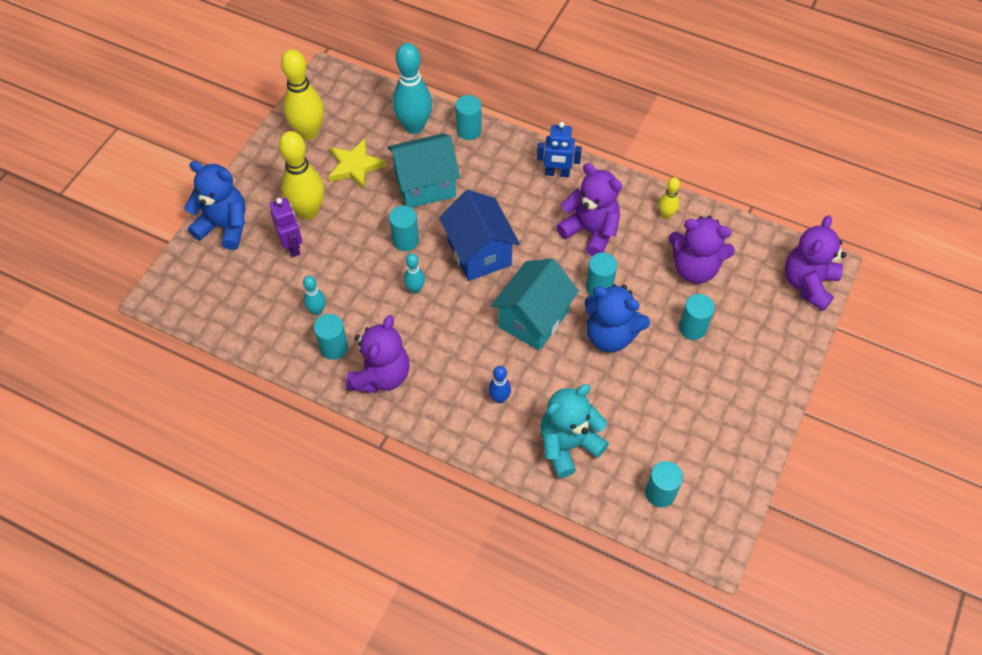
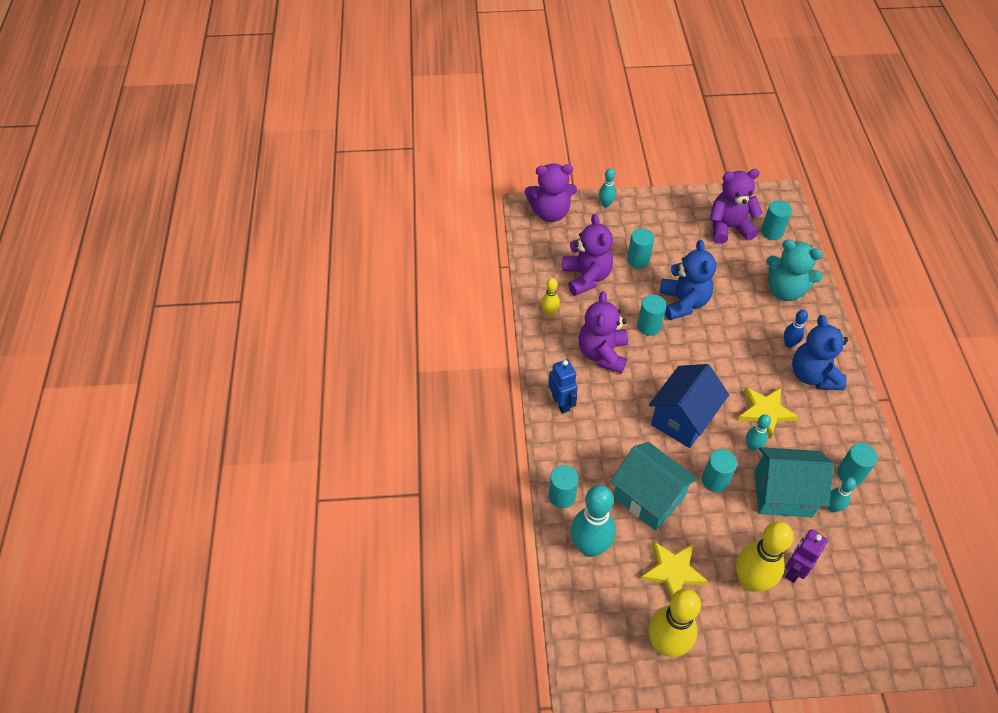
camera: 120 degrees left, 5 degrees down
blue teddy bear [184,161,246,250] -> blue teddy bear moved to [792,315,848,390]
purple teddy bear [346,315,410,393] -> purple teddy bear moved to [710,169,763,244]
turquoise house [491,258,579,351] -> turquoise house moved to [754,447,834,517]
none -> turquoise bowling pin [599,168,616,207]
none -> yellow star [738,387,799,439]

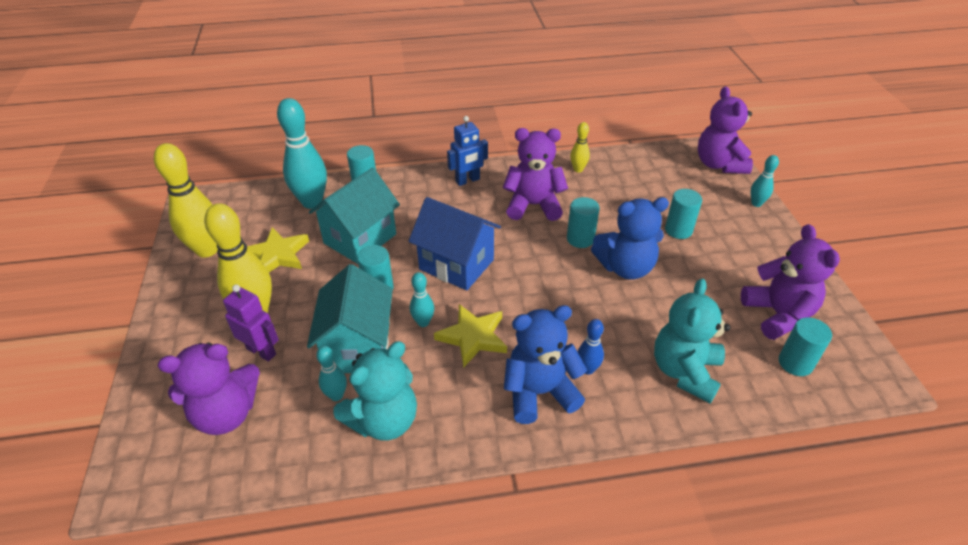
camera: 85 degrees right, 10 degrees down
purple teddy bear [562,214,613,296] -> purple teddy bear moved to [158,342,260,435]
turquoise cylinder [837,443,878,486] -> turquoise teddy bear [334,341,417,441]

